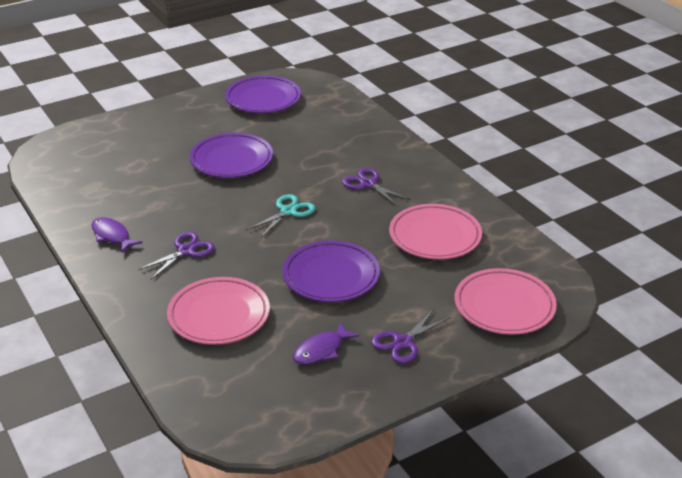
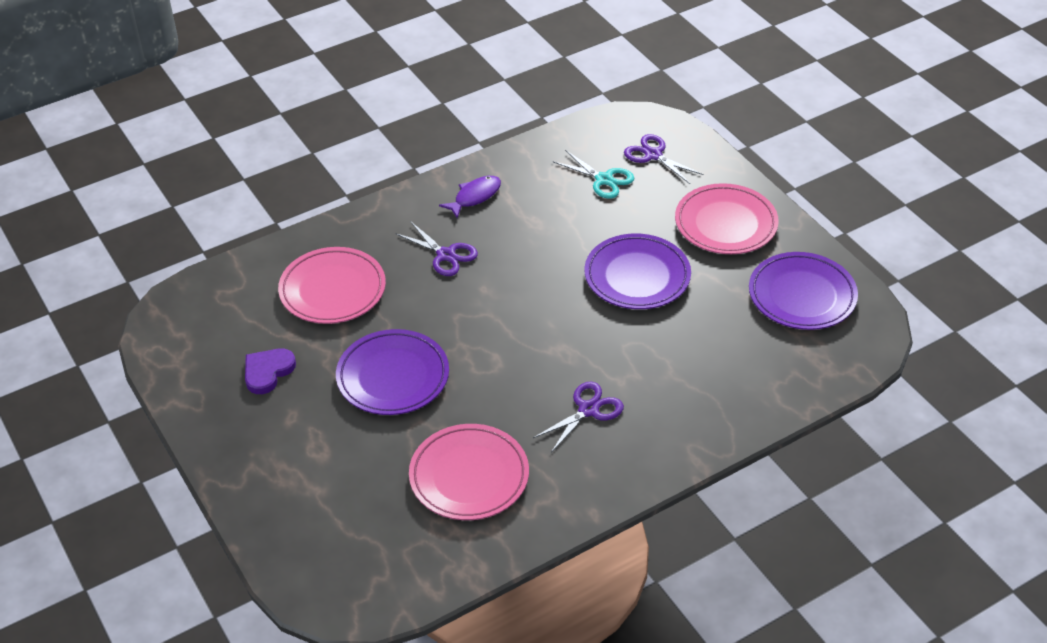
camera: 90 degrees right, 10 degrees up
turquoise scissors [246,194,315,238] -> turquoise scissors moved to [552,150,634,199]
purple fish [293,322,359,364] -> purple heart [245,348,296,394]
purple scissors [371,309,451,363] -> purple scissors moved to [624,134,704,184]
pink plate [455,268,557,335] -> pink plate moved to [675,183,779,254]

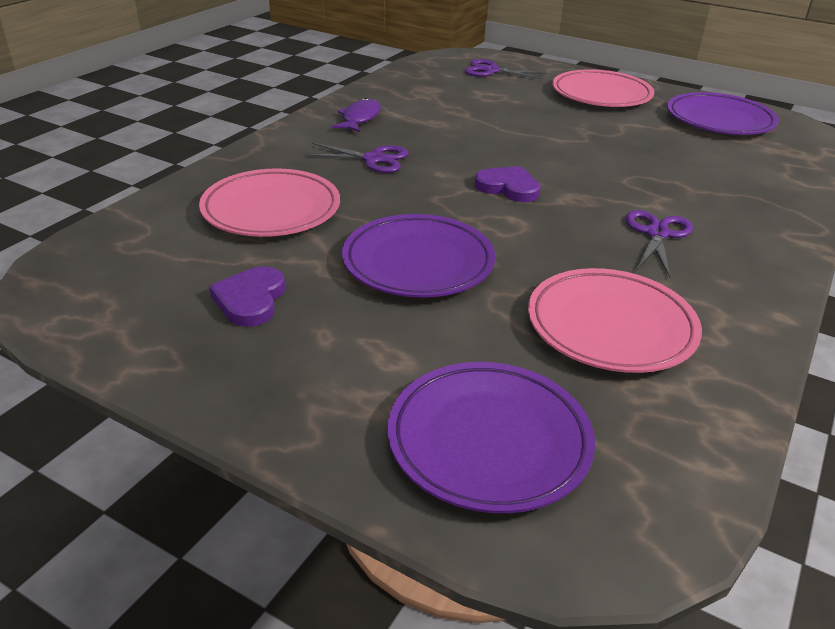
camera: 30 degrees left, 10 degrees down
turquoise scissors [552,150,634,199] -> none
purple plate [585,234,691,309] -> purple plate moved to [388,362,595,513]
none -> purple heart [475,166,541,202]

